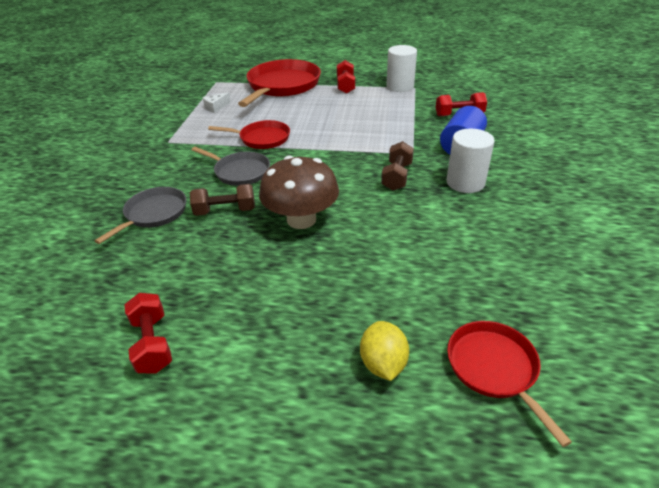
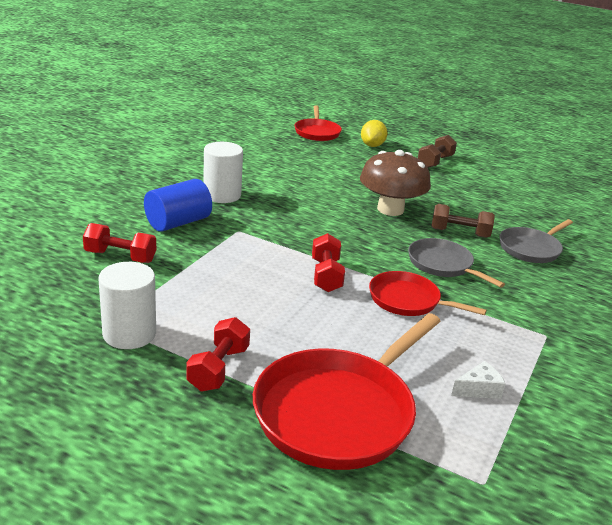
camera: 165 degrees left, 10 degrees down
red dumbbell [124,293,172,373] -> red dumbbell moved to [312,233,345,292]
brown dumbbell [381,141,414,191] -> brown dumbbell moved to [418,135,457,168]

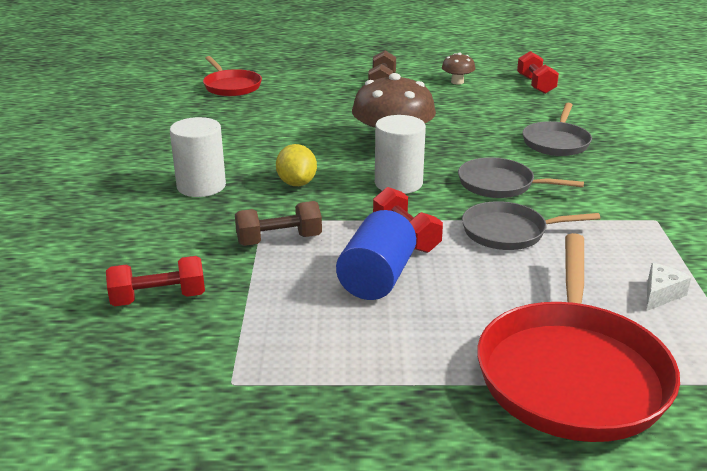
camera: 25 degrees left, 0 degrees up
white cylinder [98,262,156,349] -> white cylinder moved to [375,115,426,194]
blue cylinder [144,179,212,232] -> blue cylinder moved to [336,210,416,300]
red dumbbell [187,317,250,391] -> red dumbbell moved to [517,51,559,94]
yellow lemon [361,120,387,147] -> yellow lemon moved to [276,144,317,186]
red pan [369,271,487,316] -> grey pan [462,201,600,250]
brown dumbbell [431,204,495,238] -> brown dumbbell moved to [235,201,322,246]
none -> brown mushroom [442,52,475,85]

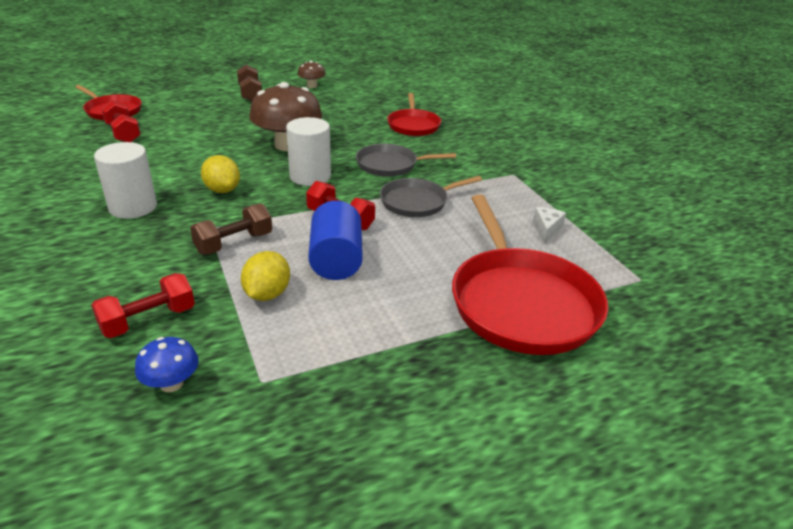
camera: 25 degrees left, 5 degrees up
red dumbbell [517,51,559,94] -> red dumbbell moved to [101,100,141,142]
grey pan [522,103,592,156] -> red pan [387,93,441,136]
none -> blue mushroom [135,337,199,392]
none -> yellow lemon [241,251,290,301]

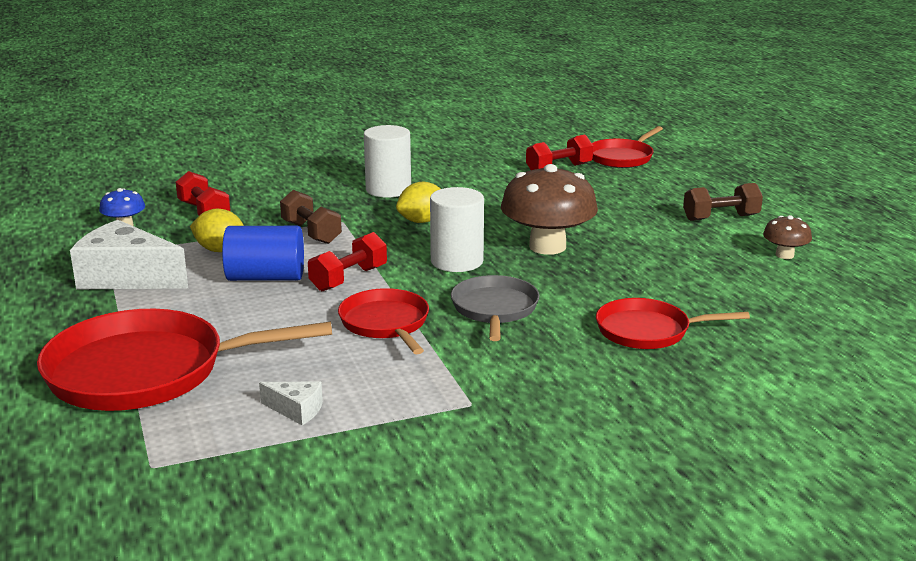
camera: 95 degrees right, 10 degrees down
grey pan [380,176,482,217] -> red pan [338,288,429,354]
none -> white cheese [70,220,188,290]

